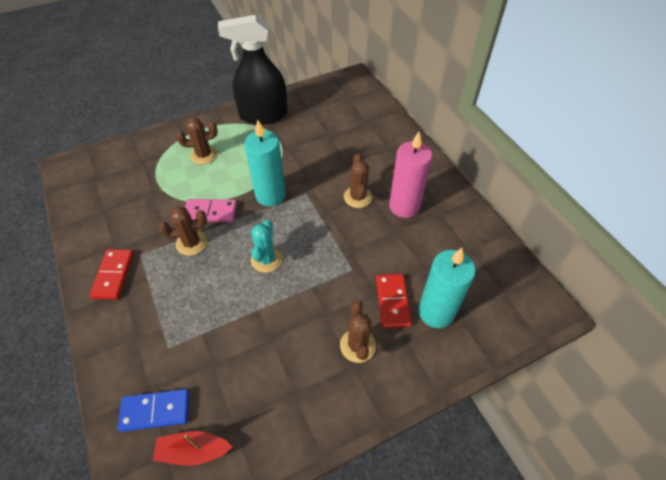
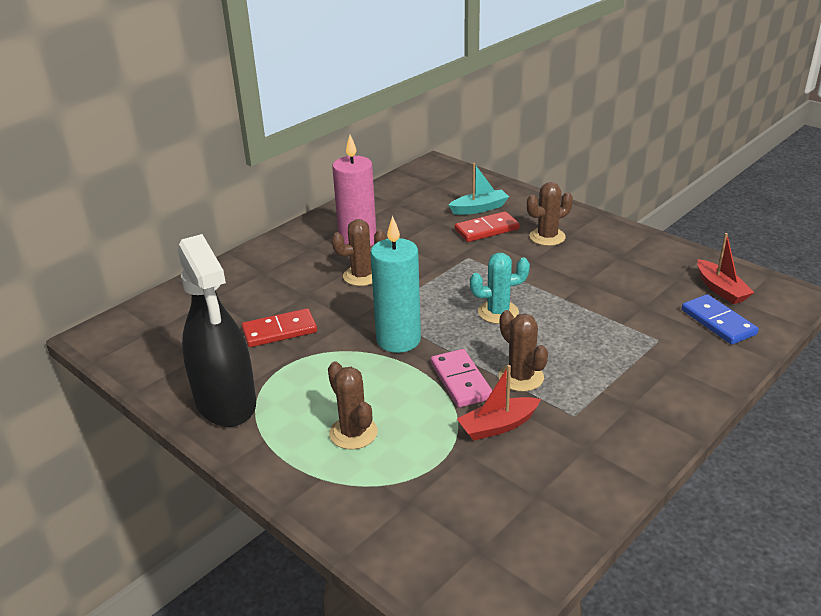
camera: 110 degrees left, 20 degrees down
red domino [89,249,134,300] -> red domino moved to [242,308,317,347]
turquoise candle [418,248,476,328] -> turquoise boat [449,163,509,215]
none -> red boat [457,365,541,441]

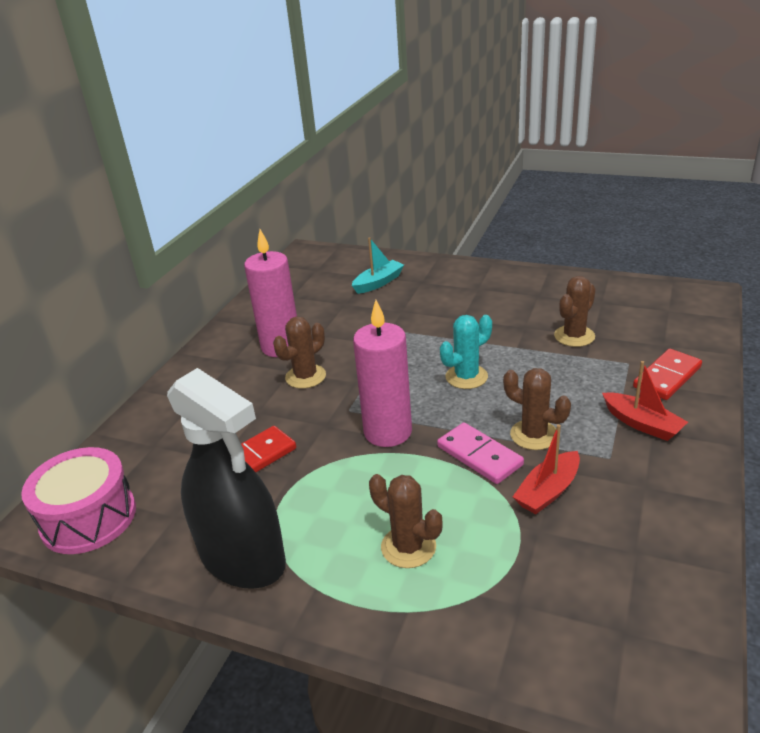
camera: 20 degrees left, 0 degrees up
turquoise candle [370,216,421,353] -> pink candle [353,300,412,447]
red domino [455,211,520,242] -> red domino moved to [633,349,702,400]
brown cactus [527,182,573,246] -> brown cactus moved to [554,276,596,347]
blue domino [682,294,759,345] -> none
red boat [697,233,755,304] -> red boat moved to [602,361,688,441]
none -> pink drum [21,447,136,554]

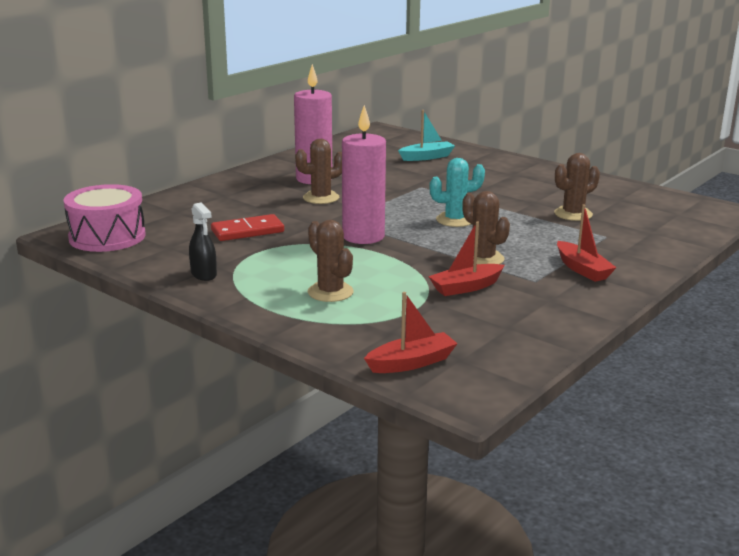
camera: 15 degrees right, 10 degrees down
black spray bottle [167,368,286,589] -> black spray bottle [189,202,217,281], size x0.42
pink domino [437,422,524,484] -> none
red domino [633,349,702,400] -> none
none -> red boat [364,292,458,373]

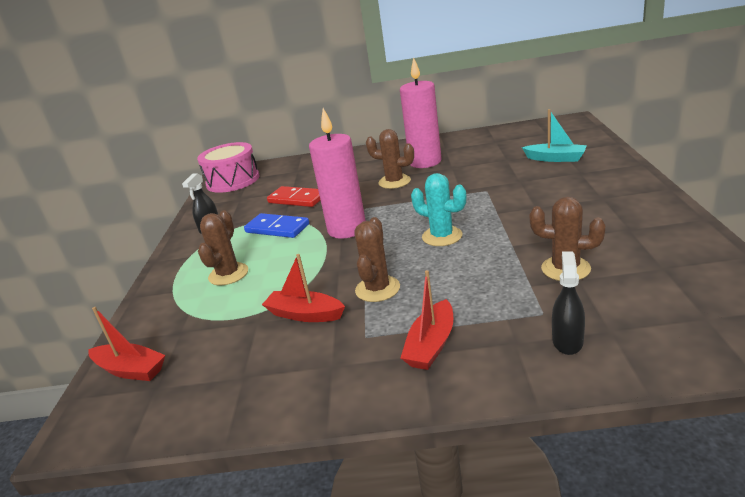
camera: 55 degrees right, 5 degrees up
none -> blue domino [244,213,309,238]
none -> black spray bottle [552,251,585,355]

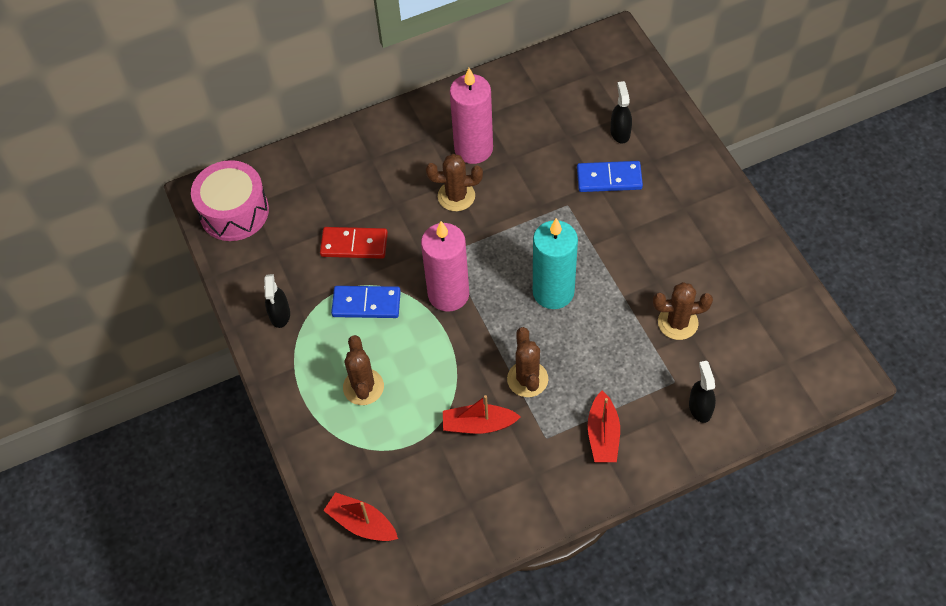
camera: 25 degrees left, 30 degrees up
red boat [88,307,165,381] -> red boat turned 150 degrees counterclockwise [323,492,398,541]
turquoise cactus [411,173,466,246] -> turquoise candle [533,218,578,309]
turquoise boat [522,109,587,162] -> black spray bottle [611,81,632,143]
none -> blue domino [577,161,643,192]

